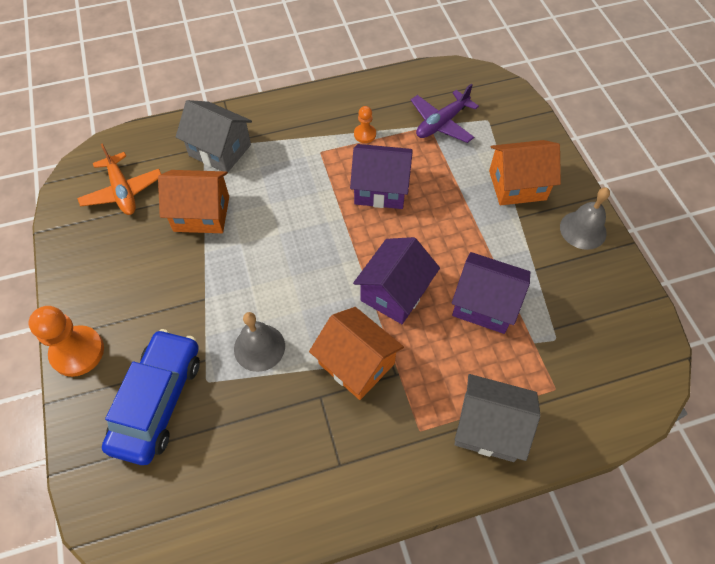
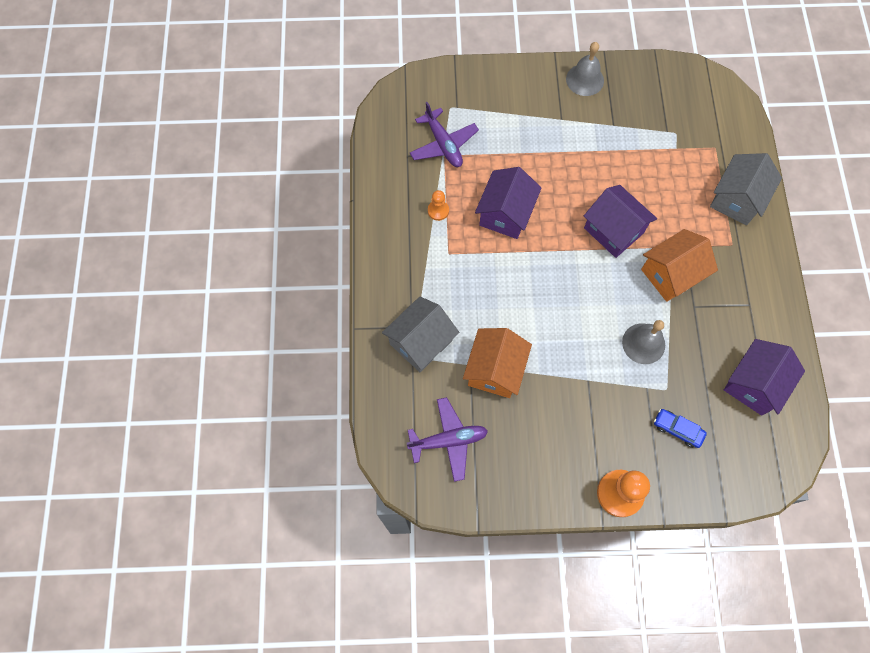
camera: 75 degrees left, 10 degrees up
orange plane [77,143,161,215] -> purple plane [407,397,488,482]
blue car [102,329,200,465] -> blue car [654,409,707,448], size x0.47
purple house [452,252,530,334] -> purple house moved to [724,339,805,415]
orange house [489,140,561,206] -> none

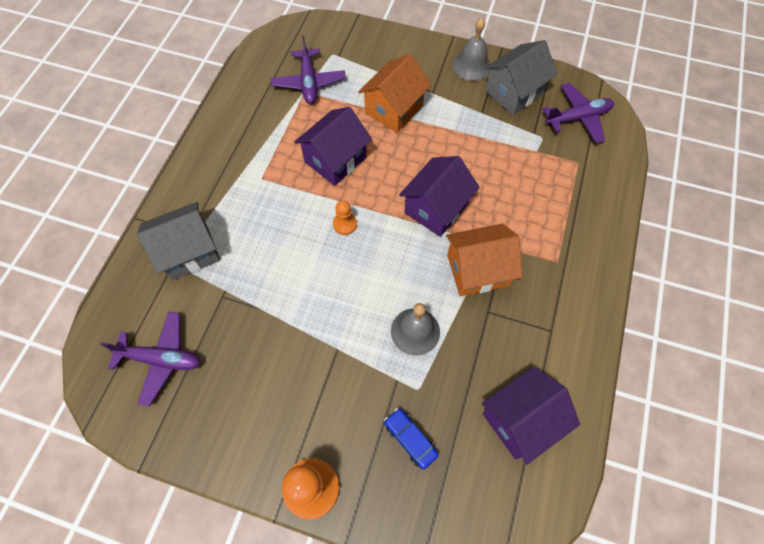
camera: 20 degrees right, 5 degrees down
orange pawn [428,190,449,221] -> orange pawn moved to [333,200,357,235]
orange house [463,328,532,398] -> orange house moved to [358,54,431,133]
purple house [584,185,657,258] -> purple house turned 60 degrees clockwise [399,156,480,237]
grey house [710,153,782,225] -> grey house moved to [485,40,558,115]
none -> purple plane [543,83,614,144]

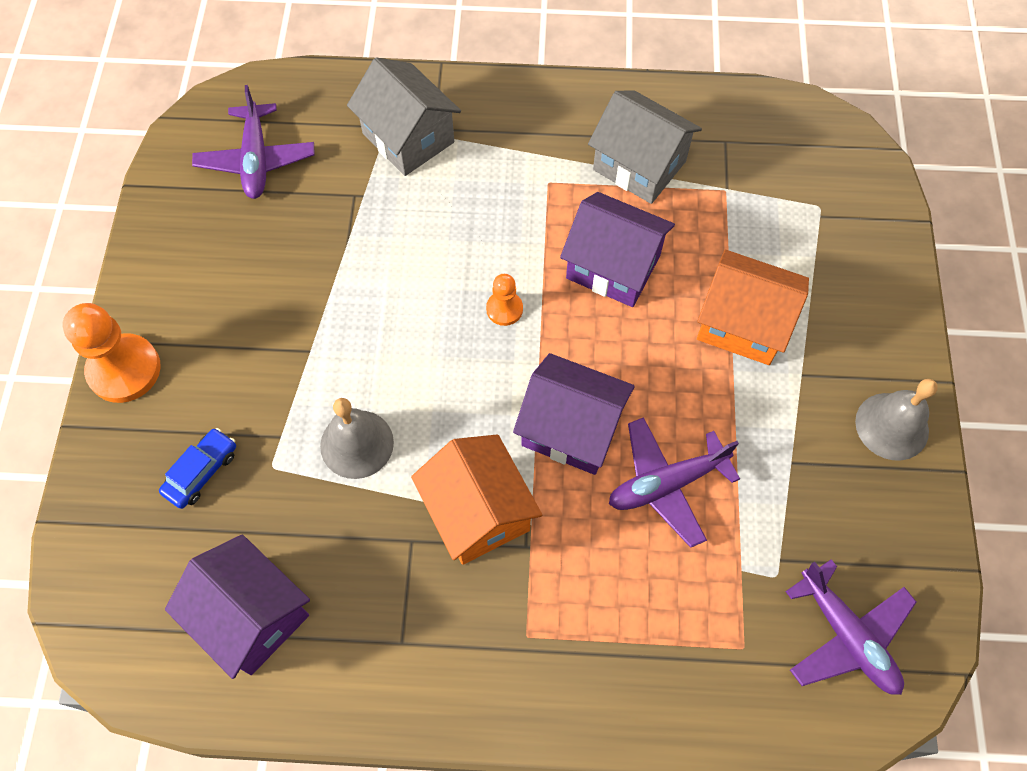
camera: 75 degrees right, 0 degrees up
purple plane [271,35,346,104] -> purple plane moved to [609,417,740,548]
grey house [485,40,558,115] -> grey house moved to [588,90,702,204]

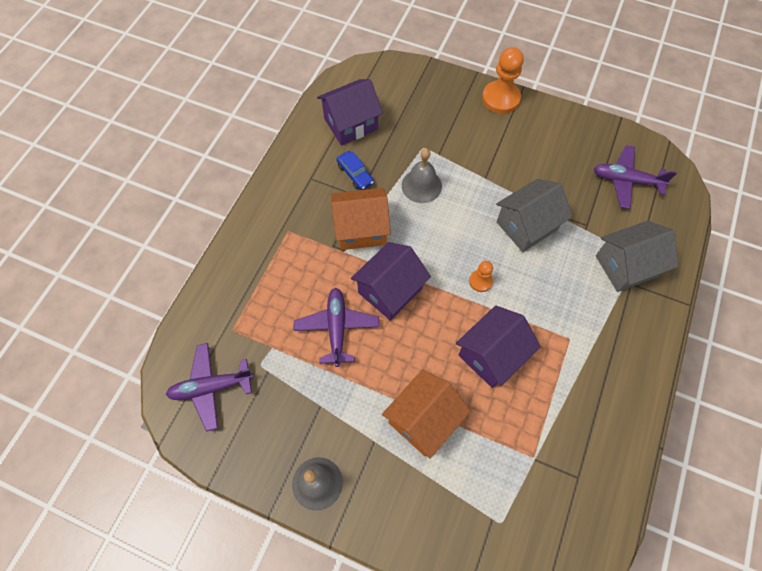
camera: 110 degrees right, 0 degrees up
blue car [159,428,236,509] -> blue car moved to [337,151,374,190]
grey house [588,90,702,204] -> grey house moved to [496,179,572,252]

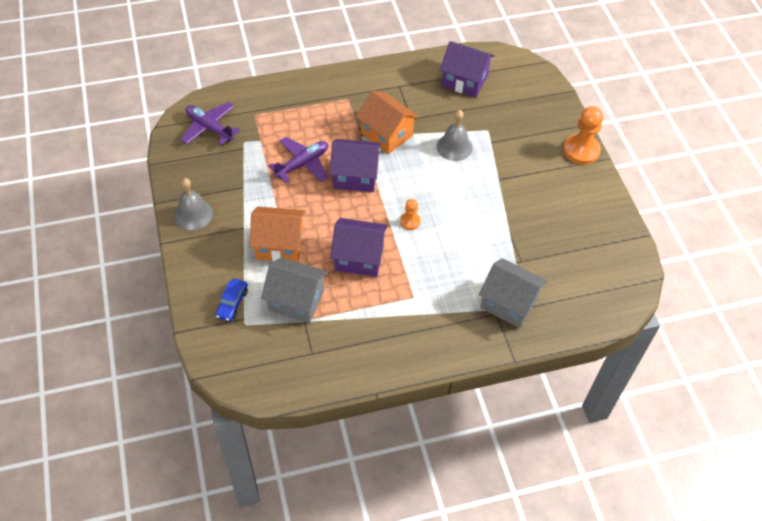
camera: 50 degrees right, 10 degrees down
blue car [337,151,374,190] -> blue car moved to [215,279,248,321]
grey house [496,179,572,252] -> grey house moved to [261,257,328,323]
purple plane [594,145,677,209] -> none

